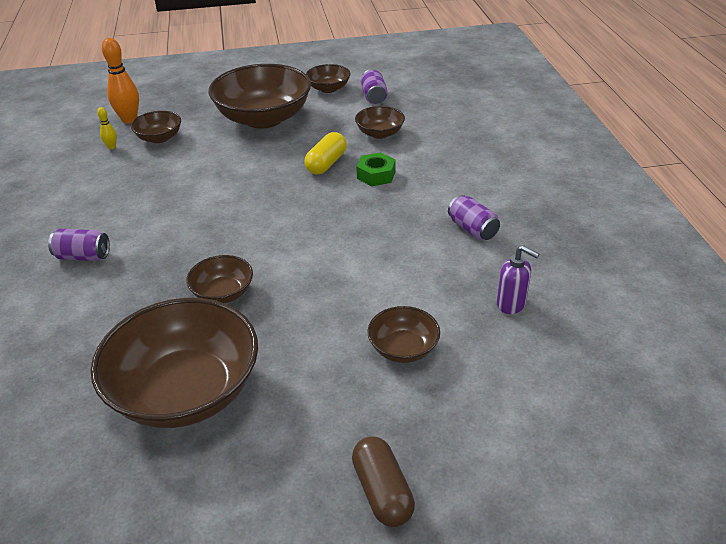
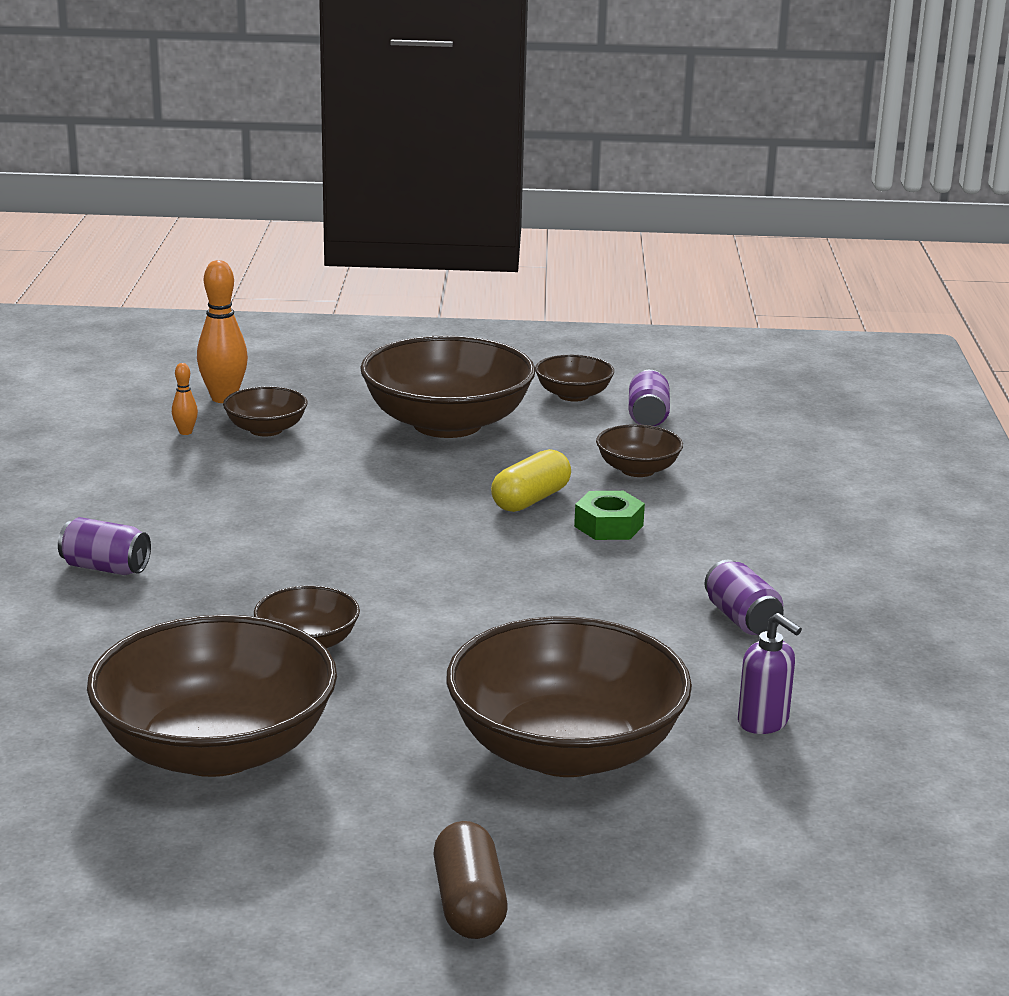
camera: 10 degrees right, 15 degrees down
yellow bowling pin [97,107,117,149] -> orange bowling pin [172,363,198,435]
brown bowl [368,306,440,363] -> brown bowl [447,616,692,777], size x2.10

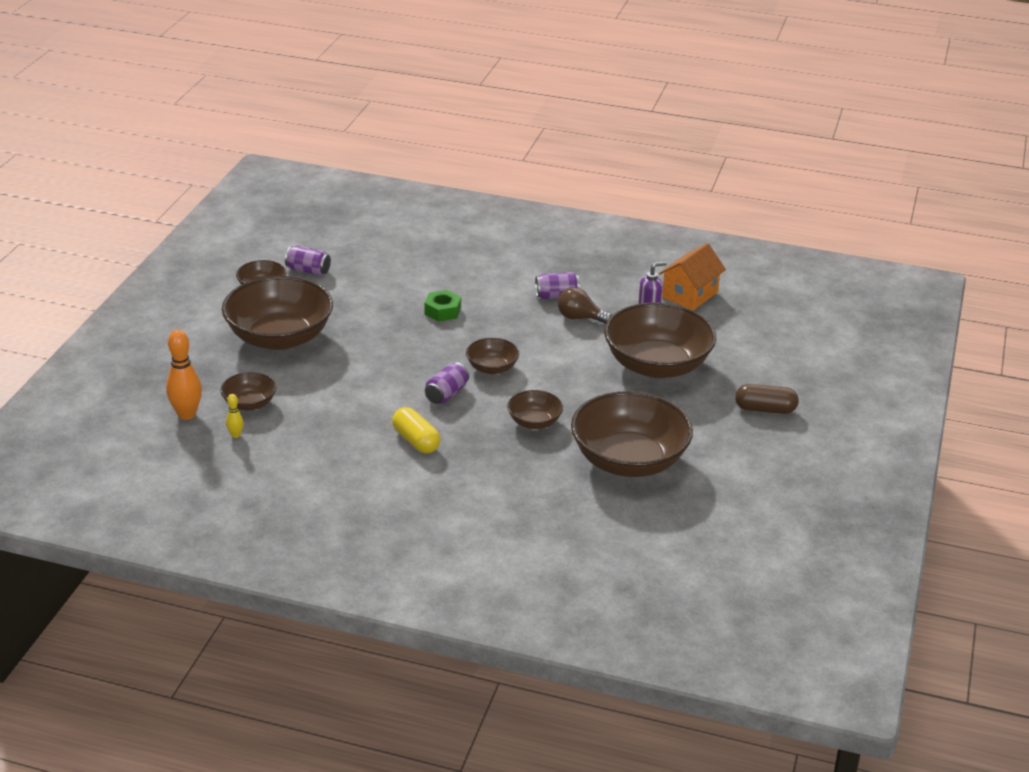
camera: 75 degrees left, 10 degrees up
purple can [58,517,151,575] -> purple can moved to [425,363,469,404]
orange bowling pin [172,363,198,435] -> yellow bowling pin [226,394,244,438]
yellow capsule [491,449,571,512] -> yellow capsule moved to [392,407,441,453]
brown bowl [596,424,683,477] -> brown bowl moved to [466,338,519,374]
none -> brown light bulb [558,287,612,324]
none -> orange house [659,243,726,310]

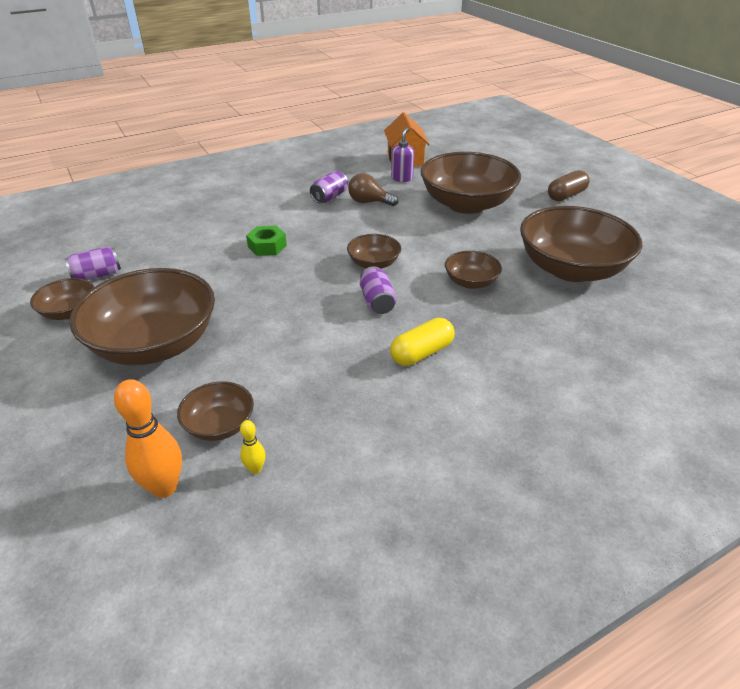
camera: 45 degrees left, 5 degrees up
yellow capsule [392,407,441,453] -> yellow capsule turned 45 degrees counterclockwise [390,318,454,366]
brown light bulb [558,287,612,324] -> brown light bulb turned 45 degrees clockwise [348,173,398,206]

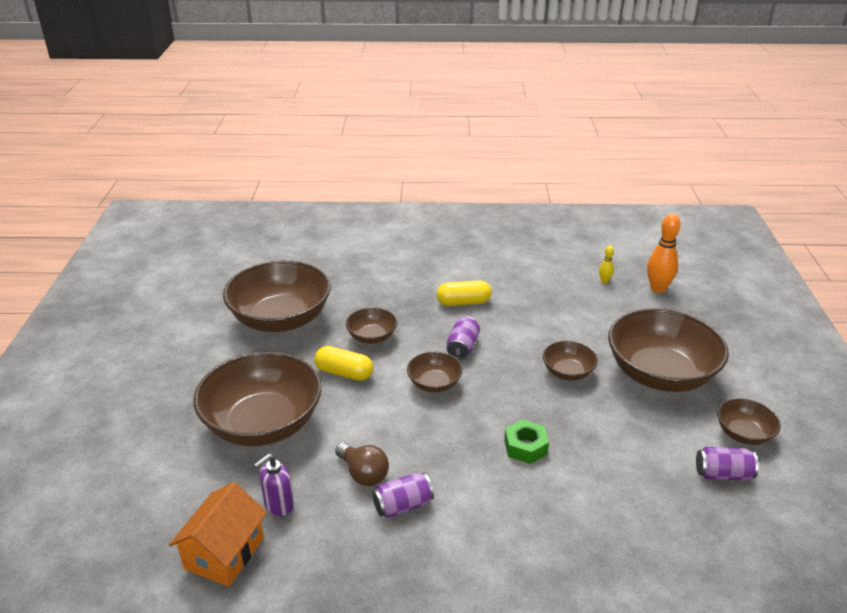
camera: 150 degrees left, 5 degrees down
brown bowl [177,381,254,441] -> brown bowl moved to [543,341,598,381]
brown capsule [548,170,590,201] -> none
none -> yellow capsule [314,346,373,381]

